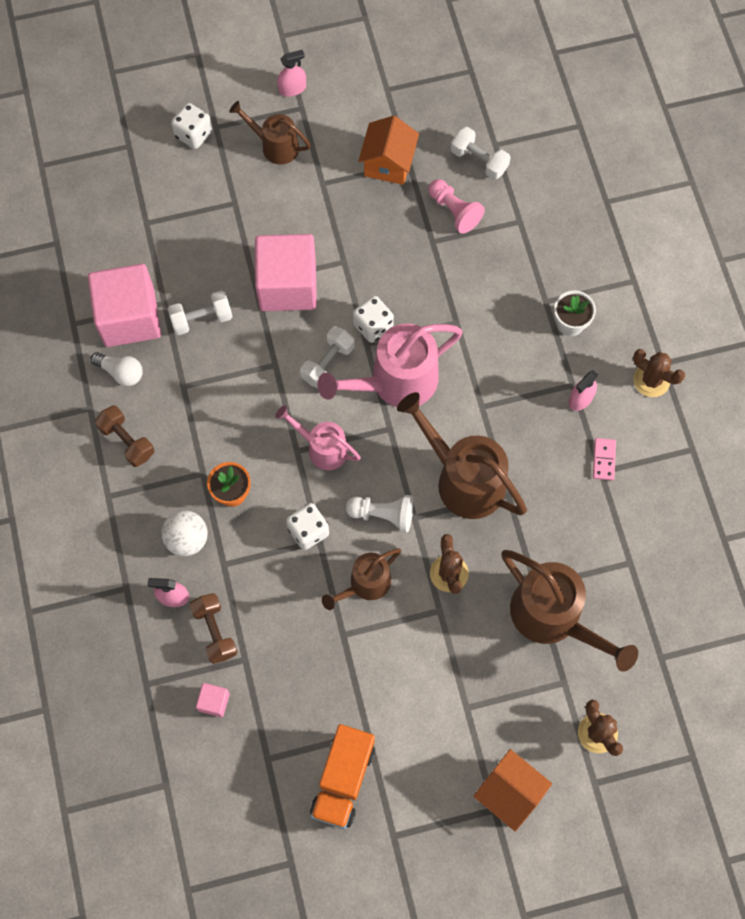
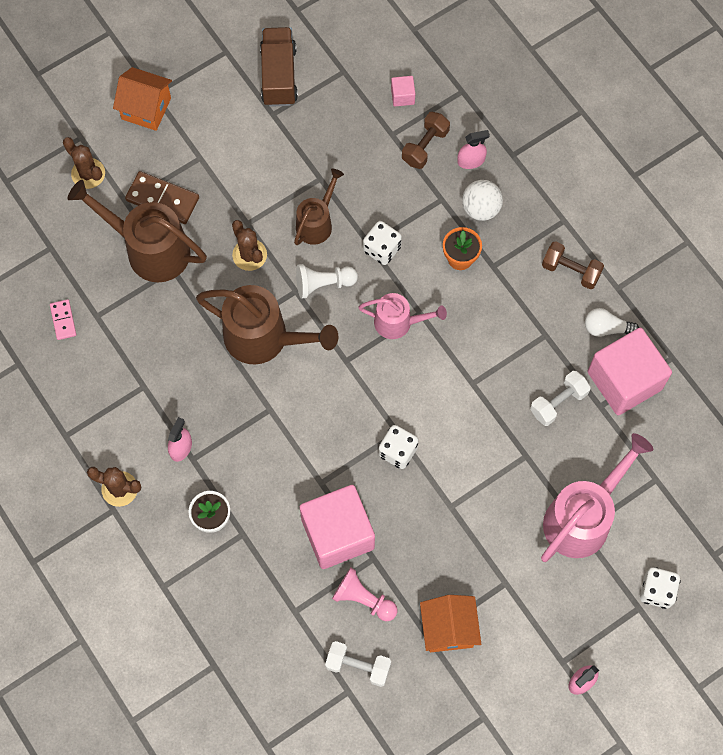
camera: 160 degrees right, 0 degrees up
brown dumbbell [189,593,238,664] -> brown dumbbell turned 75 degrees clockwise [402,112,450,169]
brown watering can [229,101,311,165] -> none
pink cube [255,234,317,311] -> pink cube moved to [300,485,375,569]
white dumbbell [300,326,355,388] -> none
orange truck [310,724,375,829] -> brown truck [260,27,298,107]
pink watering can [317,323,463,407] -> pink watering can moved to [541,433,653,562]
pink domino [593,438,616,480] -> pink domino moved to [50,299,76,340]
none -> brown domino [125,171,199,224]

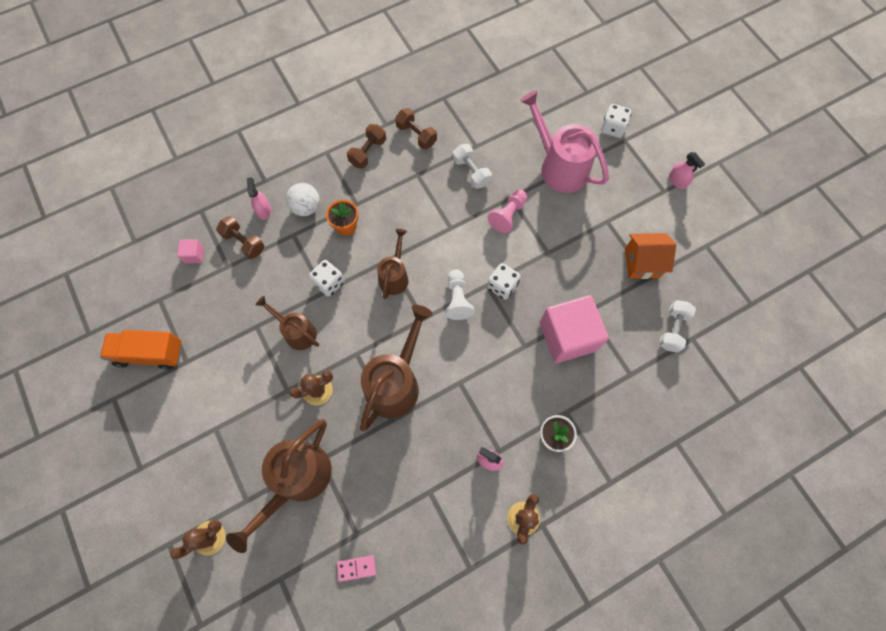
camera: 85 degrees left, 0 degrees up
orange house [113,67,172,131] -> none
brown domino [125,171,199,224] -> none
brown truck [260,27,298,107] -> orange truck [100,330,182,370]
white pawn [296,264,358,299] -> white pawn moved to [446,270,474,320]
pink pawn [332,568,397,621] -> pink pawn moved to [488,190,527,233]
pink watering can [358,293,447,339] -> brown watering can [377,229,408,299]
white light bulb [585,308,639,337] -> brown dumbbell [395,108,437,149]
pink cube [588,328,672,415] -> none

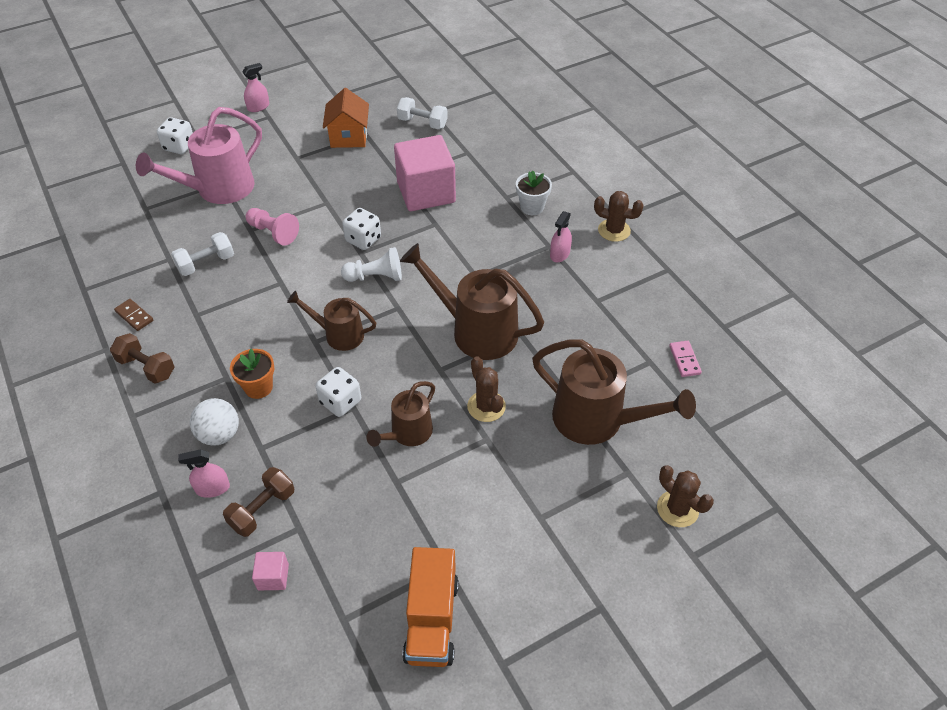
camera: 90 degrees left, 20 degrees down
brown dumbbell [395,108,437,149] -> brown domino [114,299,154,331]

